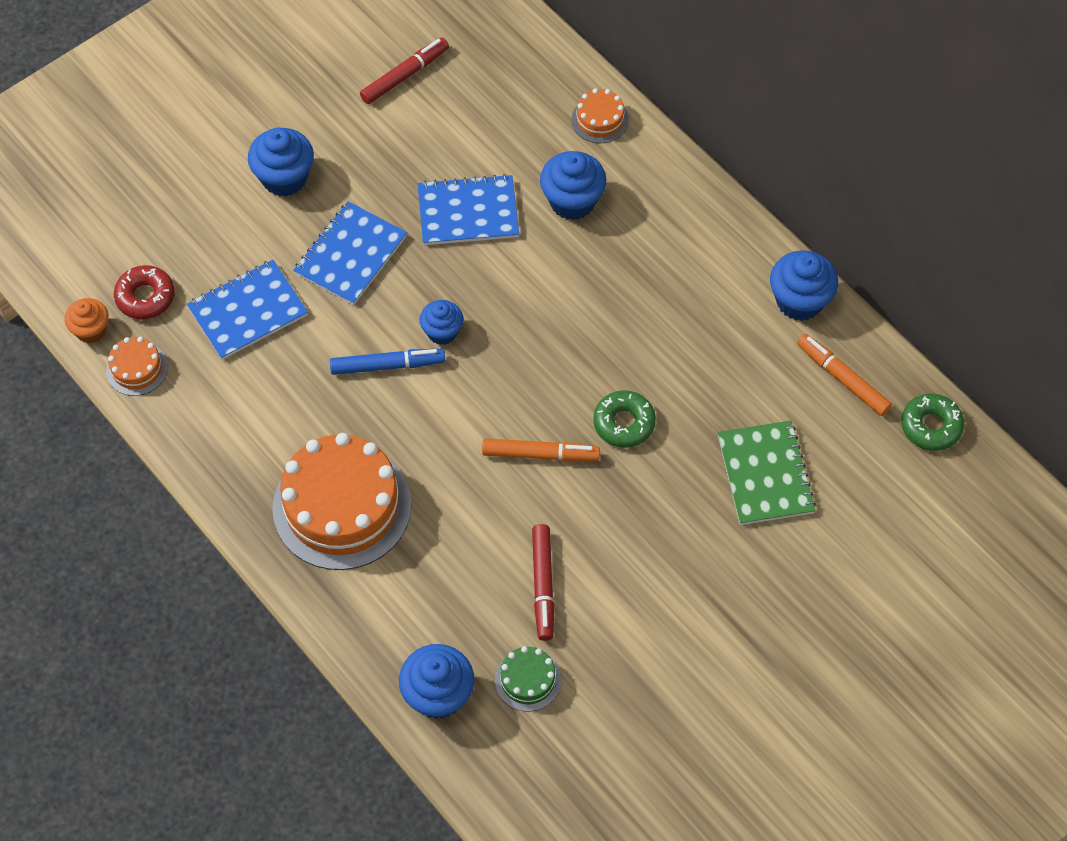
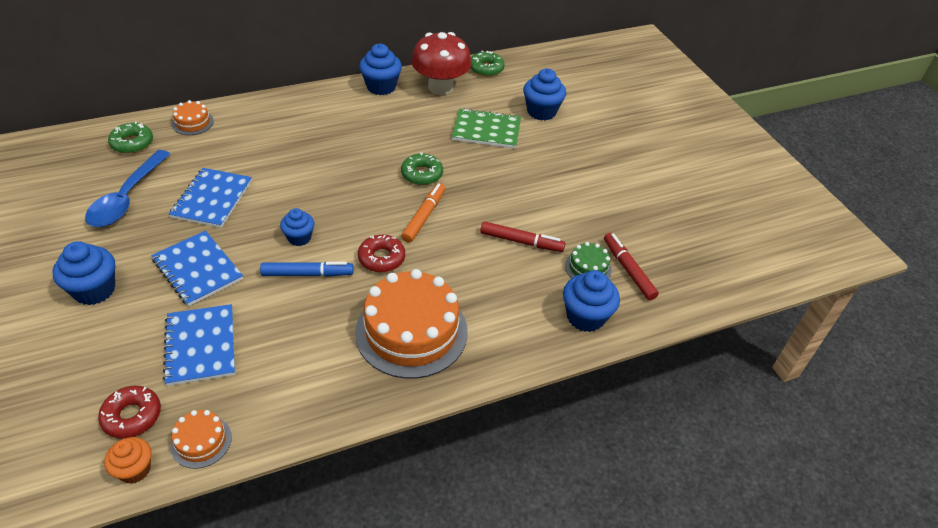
camera: 75 degrees left, 15 degrees down
blue marker [330,349,445,375] -> blue marker turned 75 degrees clockwise [260,262,354,277]
red marker [360,38,449,104] -> red marker moved to [604,233,659,300]
blue cupcake [540,151,606,220] -> blue cupcake moved to [523,69,566,121]
orange marker [797,334,892,416] -> red mushroom [411,32,472,95]
none -> blue spoon [85,150,170,227]
none -> green donut [108,122,153,154]
none -> red donut [358,235,405,272]

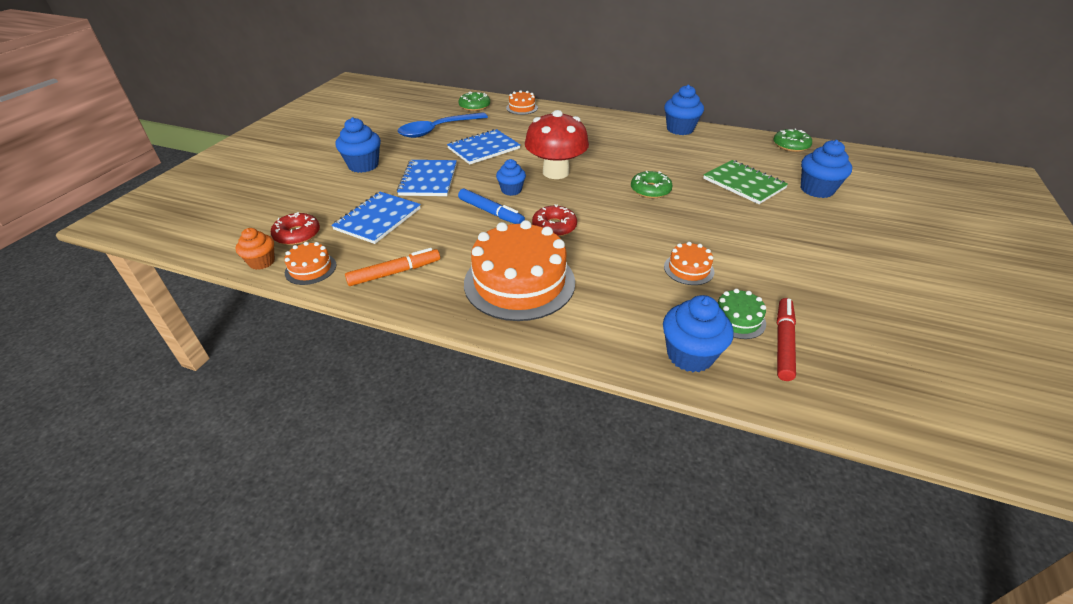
camera: 45 degrees right, 5 degrees down
orange marker [401,183,445,243] -> orange marker moved to [345,248,440,286]
red mushroom [411,32,472,95] -> red mushroom moved to [525,110,589,179]
red marker [480,221,565,252] -> orange cake [664,242,715,285]

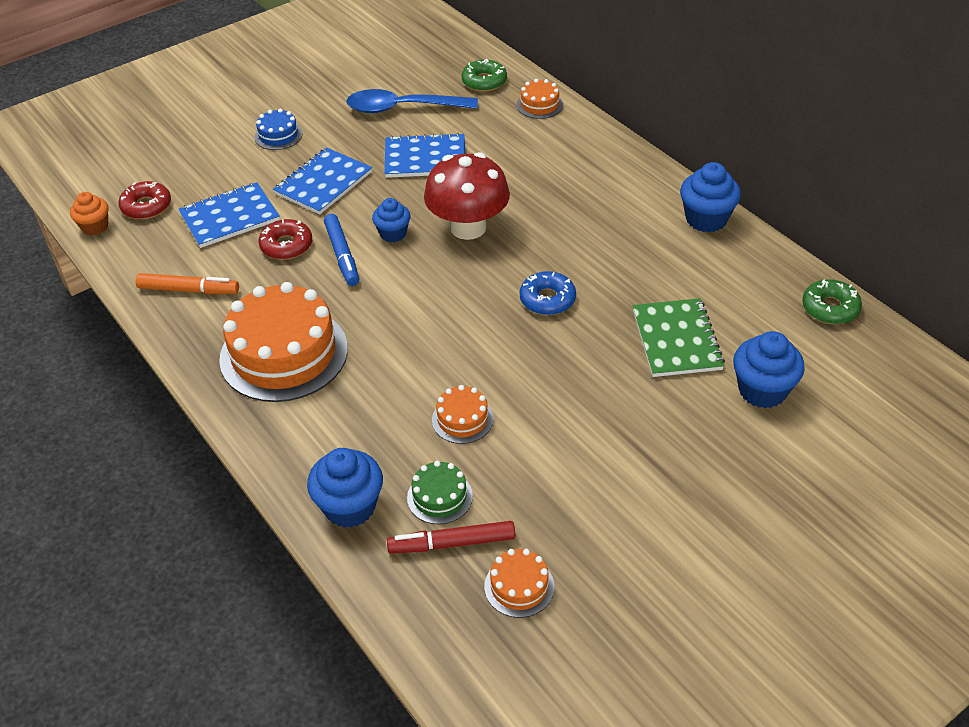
camera: 35 degrees right, 5 degrees up
orange cake [284,242,336,285] -> orange cake moved to [484,549,554,618]
blue cupcake [336,117,381,173] -> blue cake [255,109,302,150]
red donut [532,204,577,237] -> red donut moved to [259,219,312,260]
green donut [631,171,673,198] -> blue donut [520,271,576,315]
red marker [777,298,796,381] -> red marker turned 150 degrees counterclockwise [387,521,515,554]

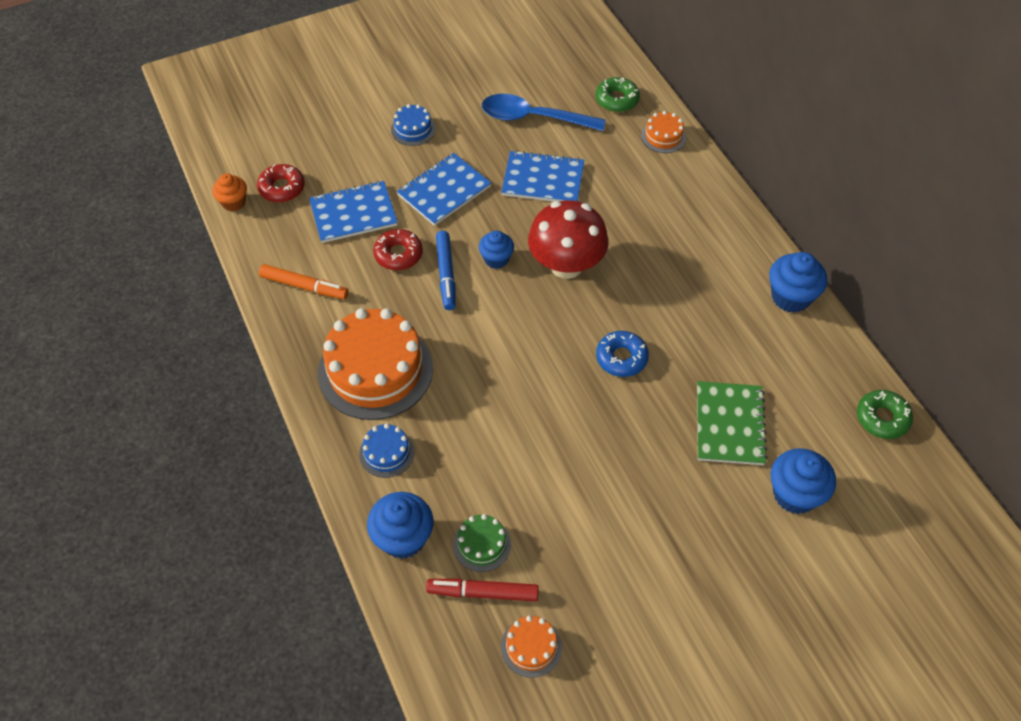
camera: 10 degrees right, 10 degrees up
orange cake [432,385,494,444] -> none
none -> blue cake [359,423,414,478]

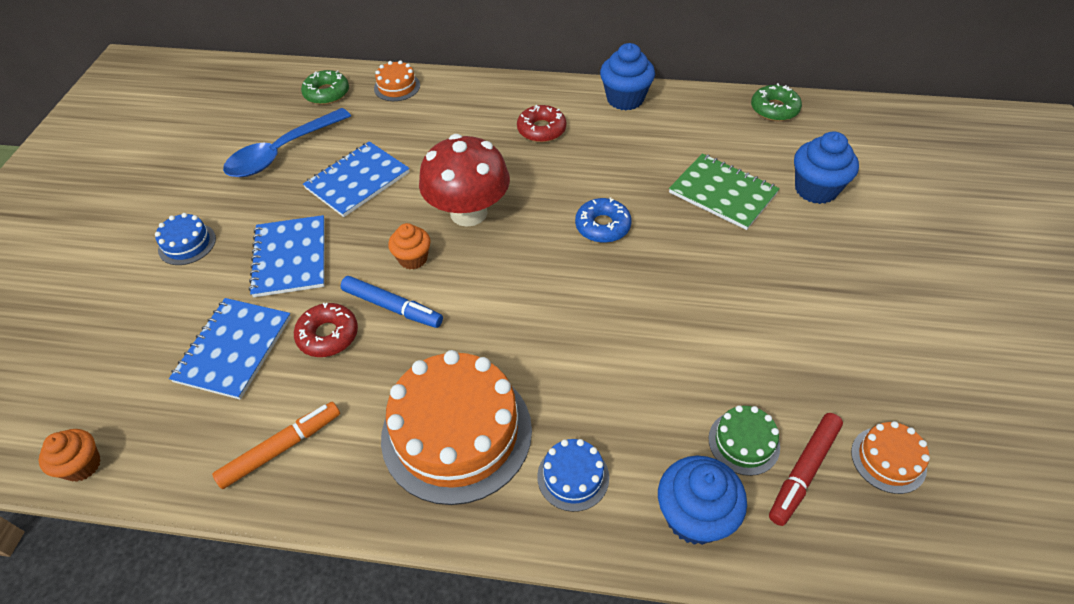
camera: 55 degrees left, 5 degrees down
red donut [257,164,305,203] -> red donut moved to [517,105,566,142]
blue cupcake [479,231,514,269] -> orange cupcake [388,223,431,270]

